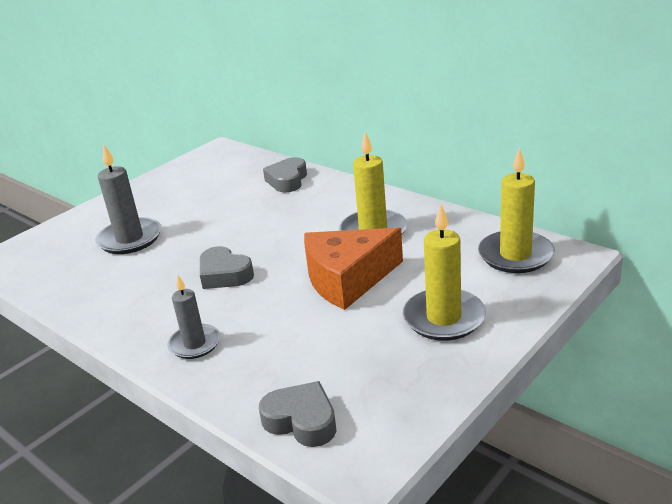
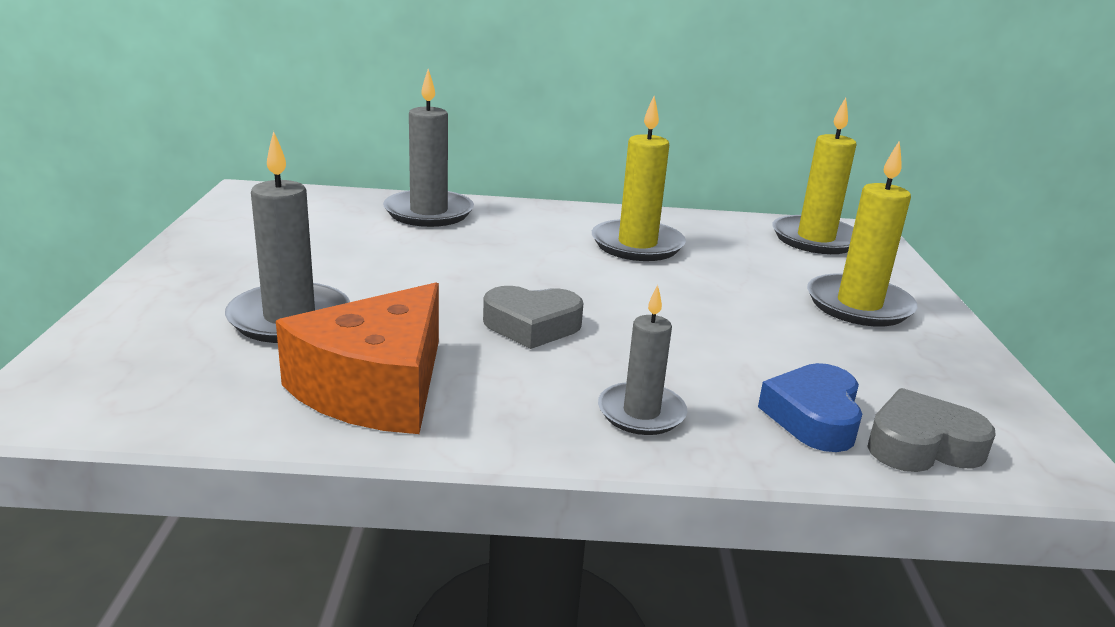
camera: 45 degrees left, 5 degrees down
grey heart [263,157,307,192] -> grey candle [383,69,474,227]
orange cheese [304,228,403,310] -> orange cheese moved to [276,283,439,434]
none -> blue heart [758,363,862,452]

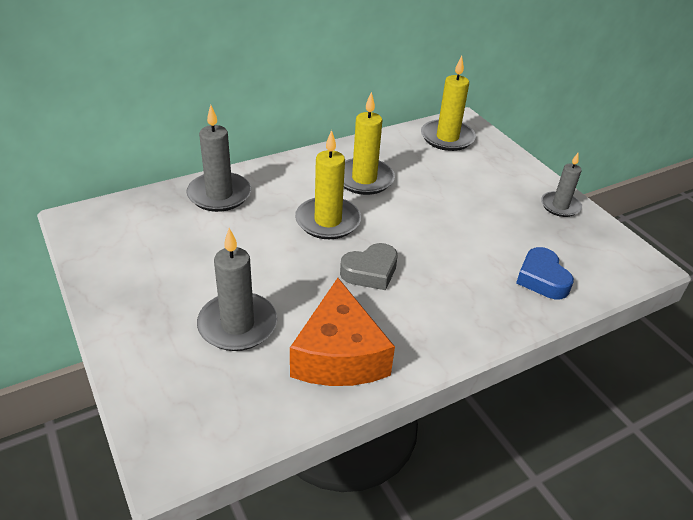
camera: 30 degrees left, 15 degrees up
grey candle [598,285,687,435] -> grey candle moved to [541,153,582,217]
yellow candle [807,141,918,326] -> yellow candle moved to [295,130,361,239]
grey heart [867,388,995,472] -> none

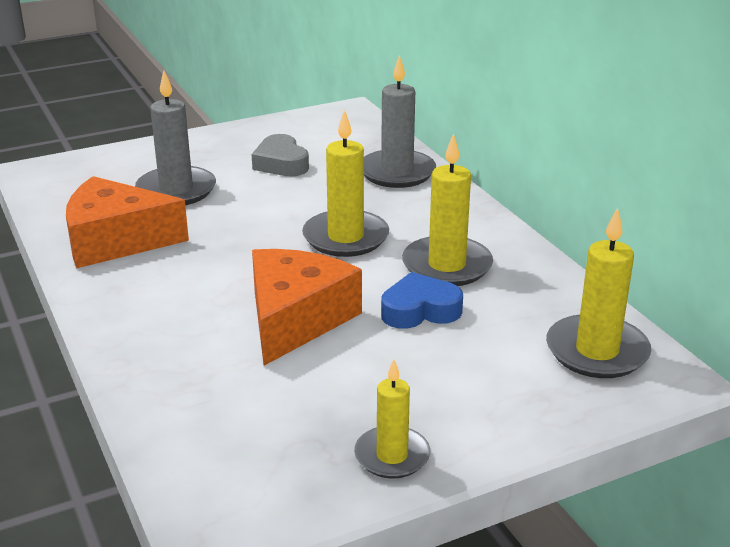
camera: 95 degrees right, 10 degrees down
grey heart [340,243,398,290] -> grey heart moved to [252,134,309,177]
blue heart [516,247,574,299] -> blue heart moved to [381,272,463,329]
grey candle [541,153,582,217] -> yellow candle [354,359,430,479]
none -> orange cheese [252,249,362,366]

